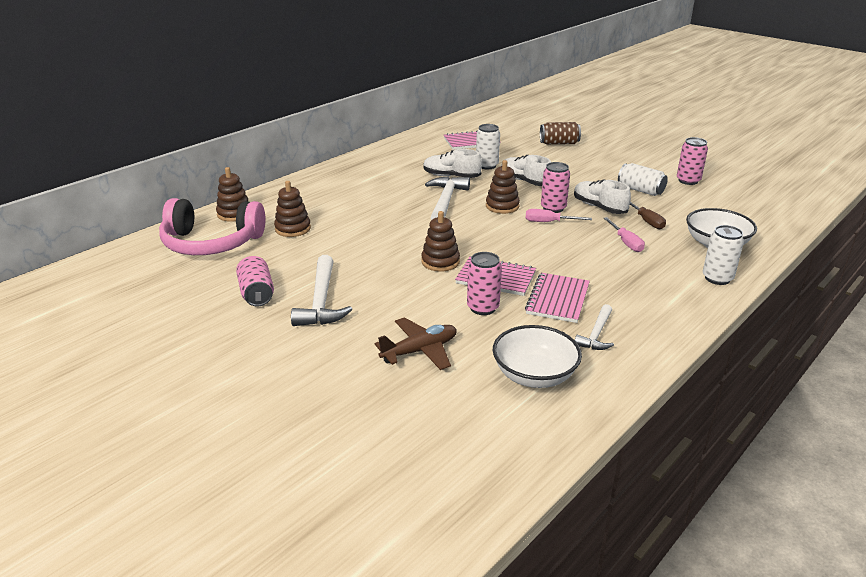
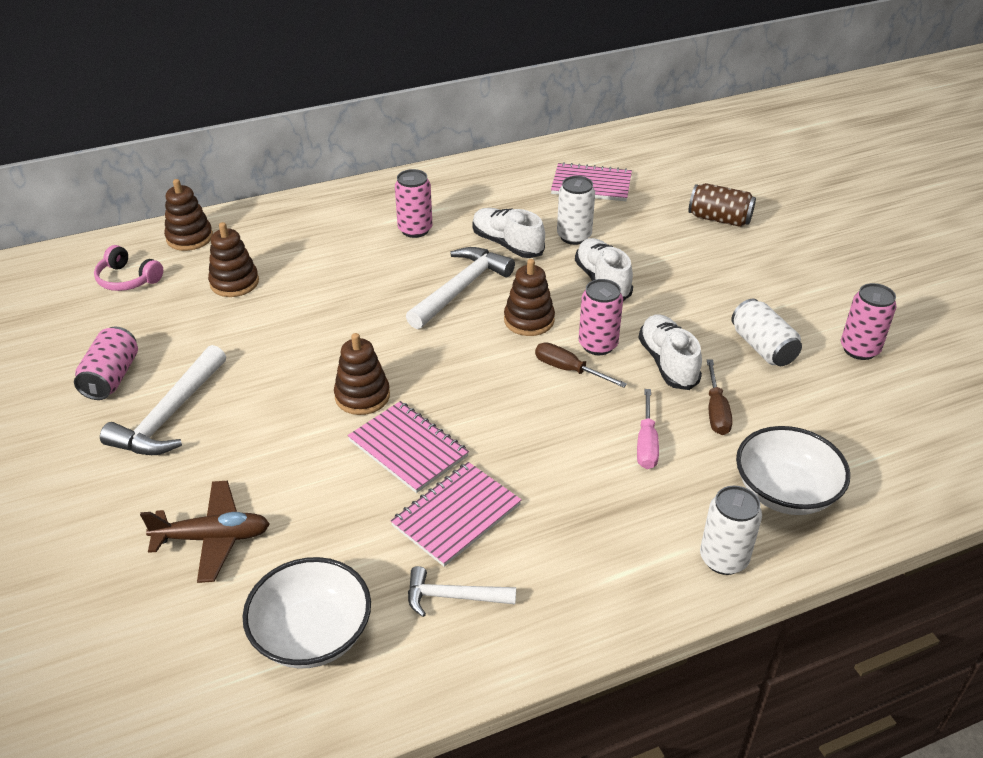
camera: 25 degrees right, 10 degrees up
pink headphones [159,198,266,255] -> pink headphones [94,245,163,291], size x0.48
pink can [467,252,502,315] -> pink can moved to [395,169,432,238]
pink screwdriver [526,209,592,222] -> brown screwdriver [535,342,627,388]
white hammer [575,304,614,350] -> white hammer turned 45 degrees clockwise [408,566,516,617]

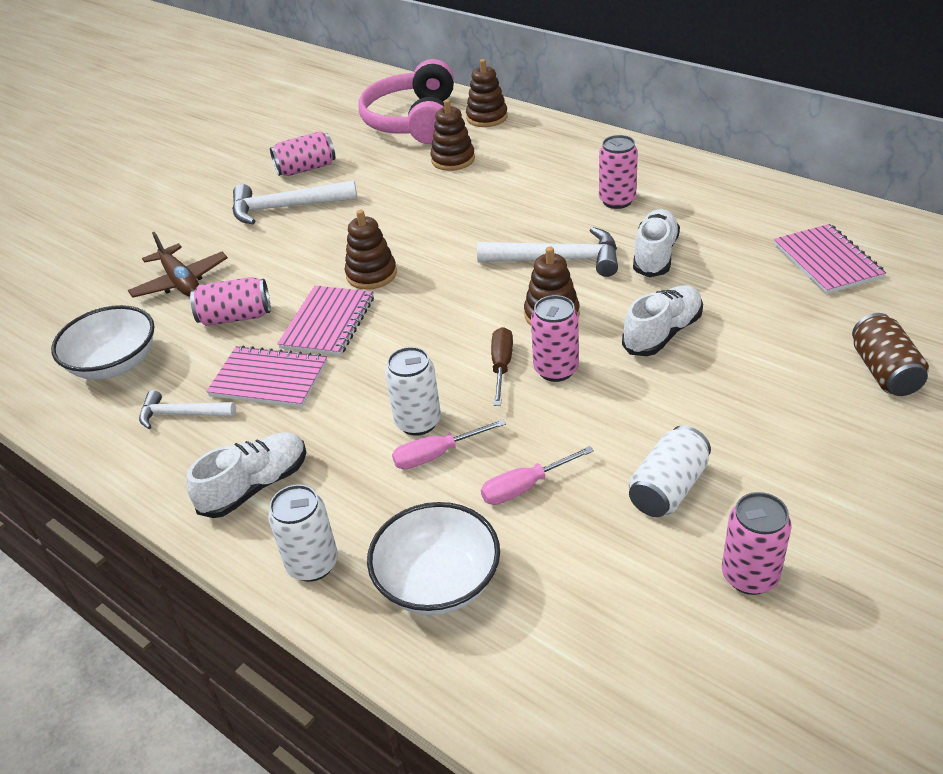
camera: 65 degrees right, 0 degrees up
pink headphones [94,245,163,291] -> pink headphones [358,59,454,144], size x2.08
white hammer [408,566,516,617] -> white hammer turned 60 degrees counterclockwise [139,390,236,429]
white can [557,176,595,245] -> white can moved to [385,347,441,436]
white shoe [638,315,702,390] -> white shoe moved to [186,432,306,518]
brown screwdriver [707,359,733,435] -> pink screwdriver [481,446,594,505]
none -> pink can [190,277,271,326]

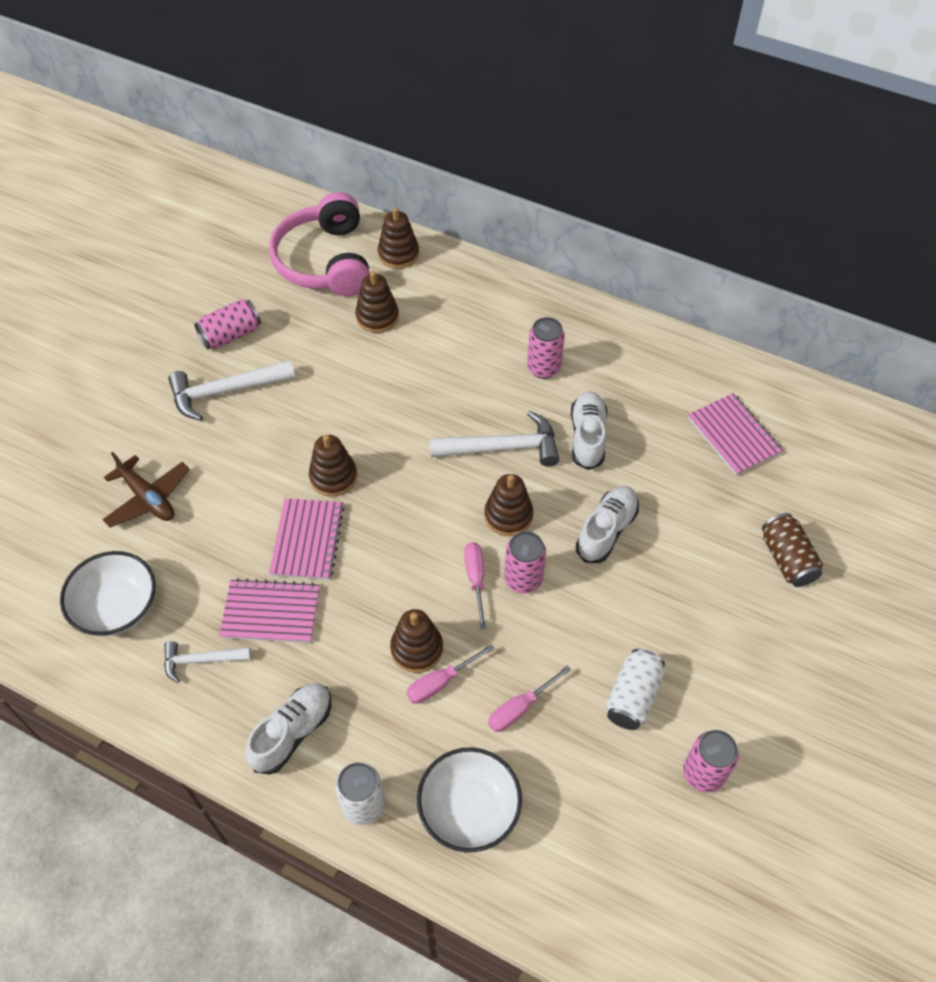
camera: 15 degrees left, 15 degrees up
pink can [190,277,271,326] -> none
white can [385,347,441,436] -> brown stacking toy [390,609,443,673]
brown screwdriver [491,327,513,406] -> pink screwdriver [464,542,486,629]

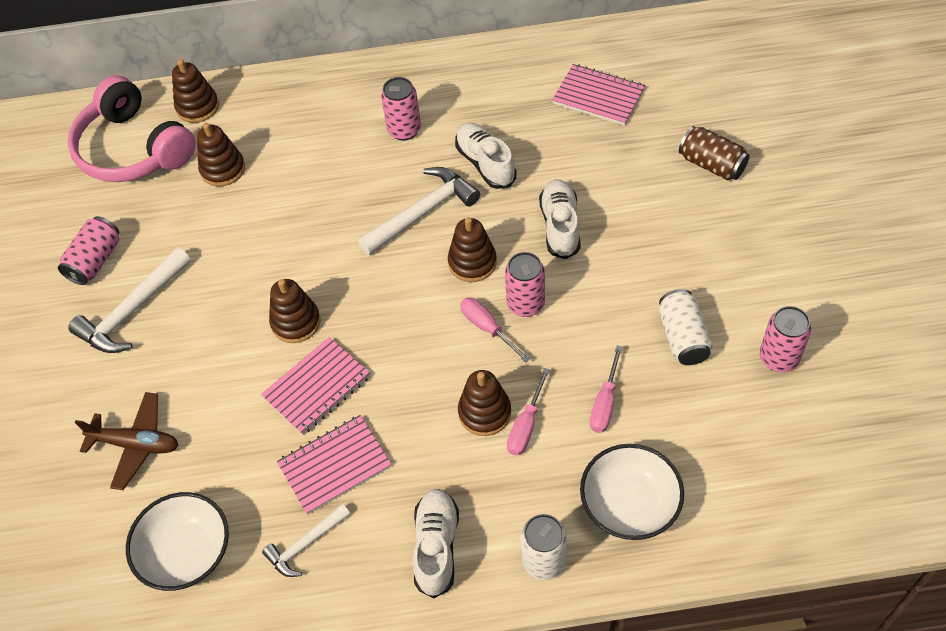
camera: 30 degrees left, 0 degrees up
pink notebook [269,498,345,580] -> pink notebook turned 75 degrees clockwise [261,337,371,435]

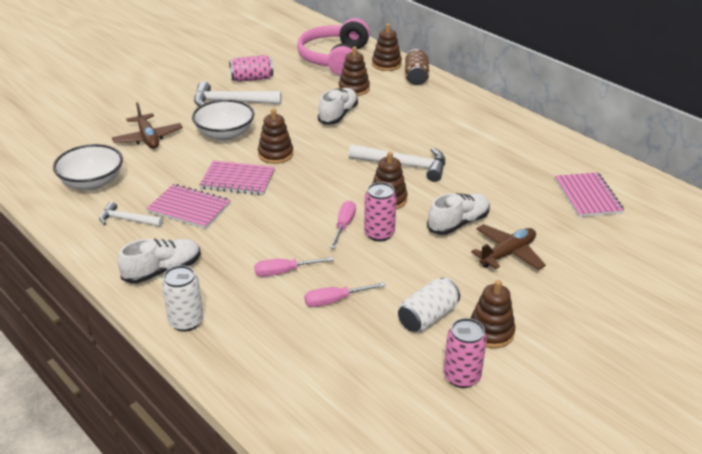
camera: 50 degrees right, 20 degrees down
pink can [381,77,421,141] -> none
white shoe [455,123,516,189] -> white shoe moved to [318,88,358,125]
brown stacking toy [458,370,511,436] -> brown stacking toy moved to [470,280,515,349]
white bowl [580,444,684,540] -> white bowl moved to [192,100,254,141]
brown can [679,126,750,181] -> brown can moved to [405,49,429,85]
none -> brown plane [471,224,546,270]

